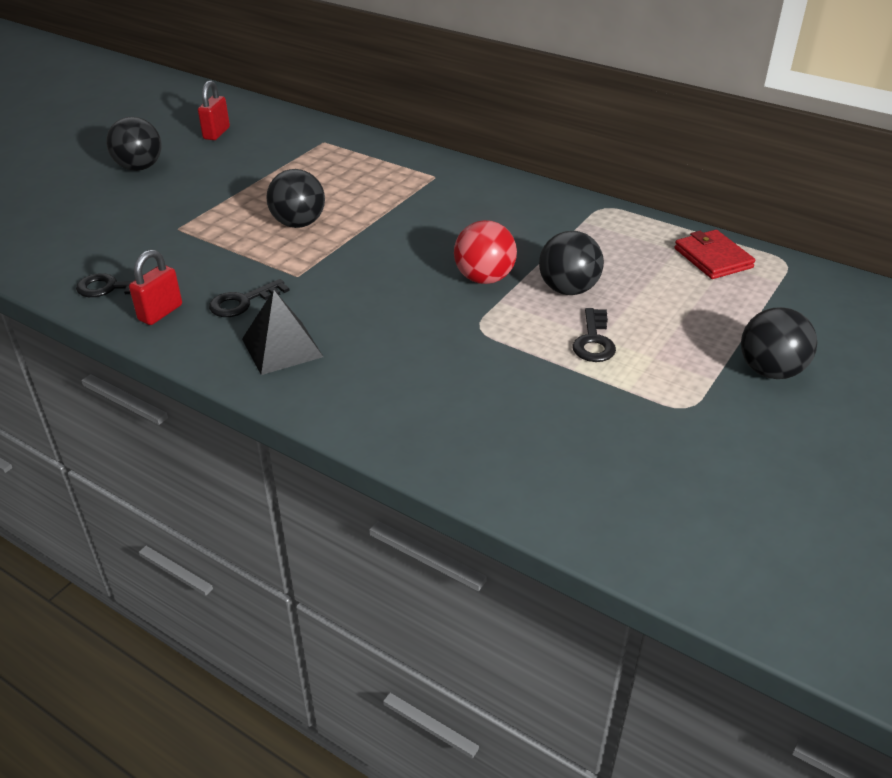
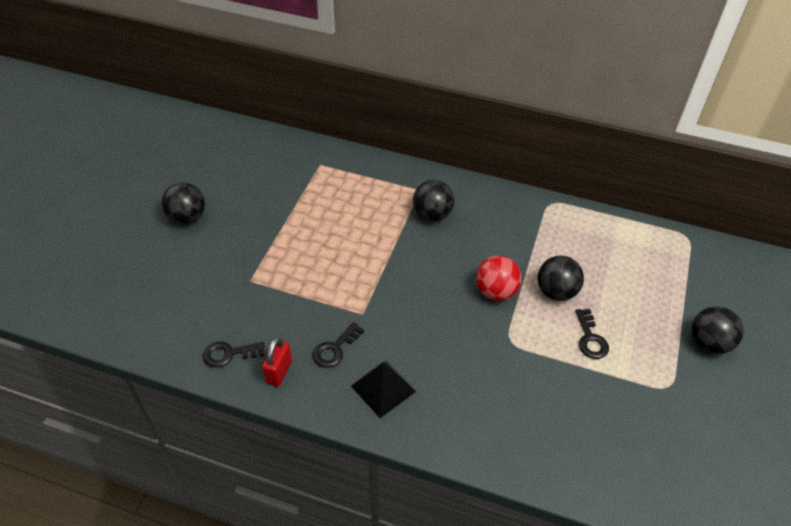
camera: 15 degrees left, 10 degrees up
red padlock [198,80,230,140] -> none
black ball [266,169,325,228] -> black ball moved to [413,180,454,222]
red wallet [674,230,755,279] -> none

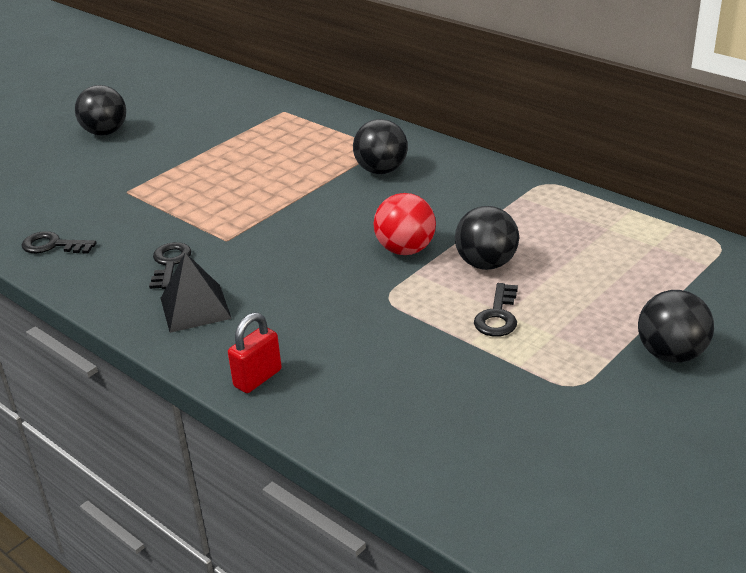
camera: 25 degrees right, 15 degrees down
red padlock [262,337,292,387] -> red padlock moved to [228,313,282,393]
black key [313,322,364,368] -> black key turned 120 degrees clockwise [149,242,192,289]

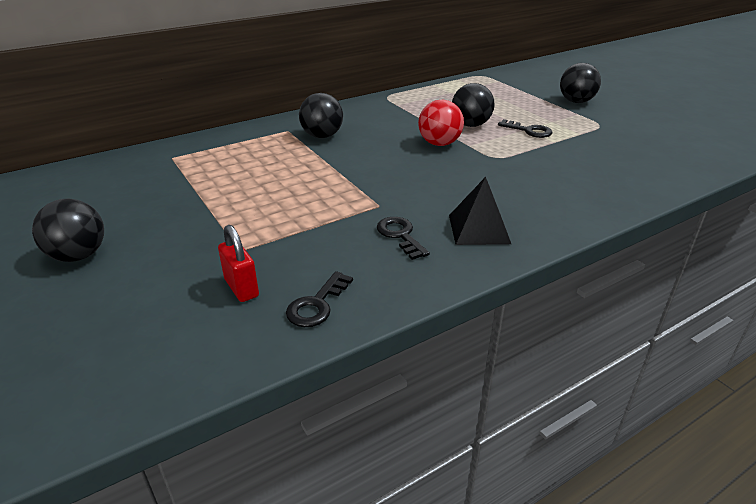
camera: 75 degrees left, 0 degrees up
black key [149,242,192,289] -> black key turned 45 degrees clockwise [377,217,430,260]
red padlock [228,313,282,393] -> red padlock moved to [218,225,259,302]

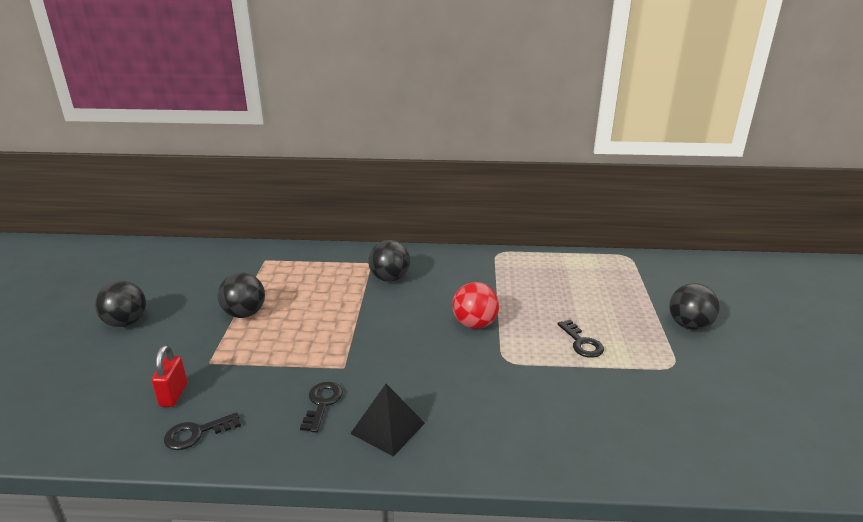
camera: 35 degrees right, 5 degrees down
black ball [452,83,495,127] -> black ball moved to [217,272,265,318]

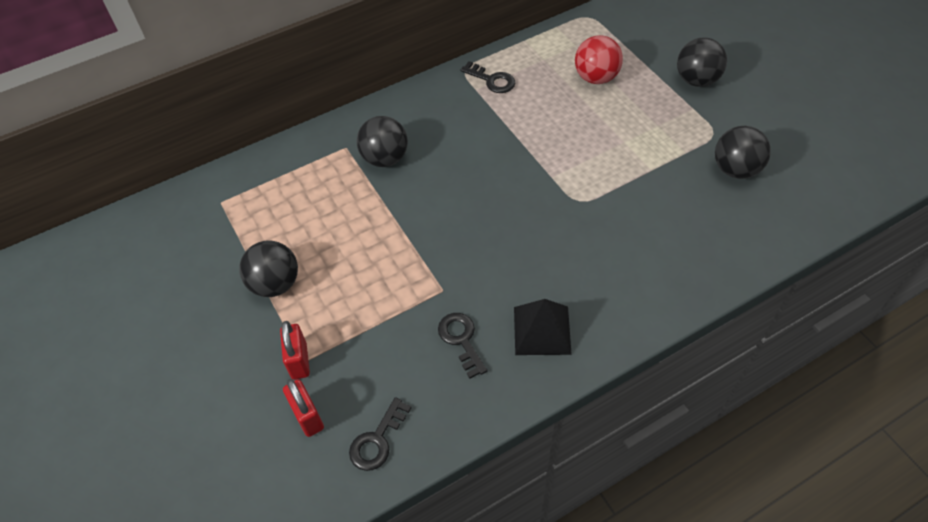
camera: 30 degrees left, 25 degrees up
black ball [94,281,146,327] -> black ball moved to [715,126,771,179]
red ball [452,282,499,329] -> red ball moved to [575,35,623,84]
black key [557,319,604,358] -> black key moved to [461,61,515,93]
none -> red padlock [280,321,310,380]

